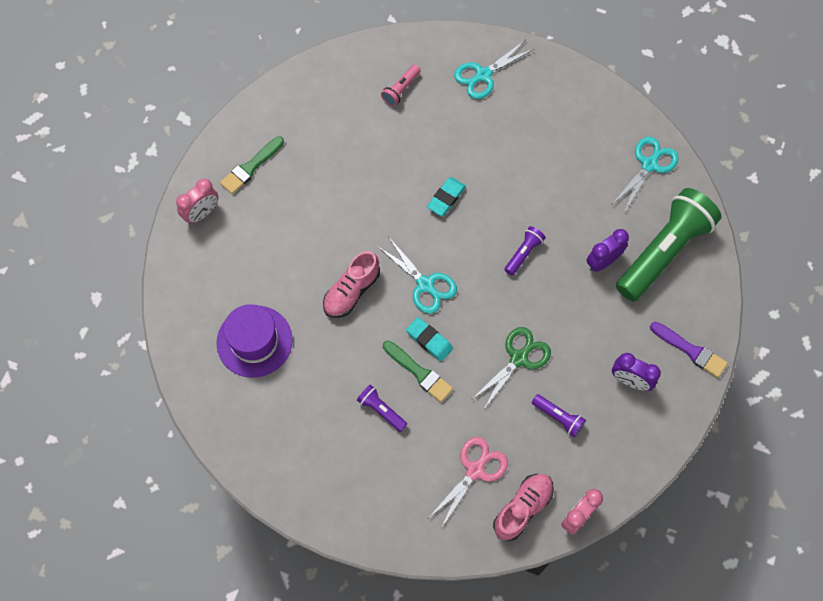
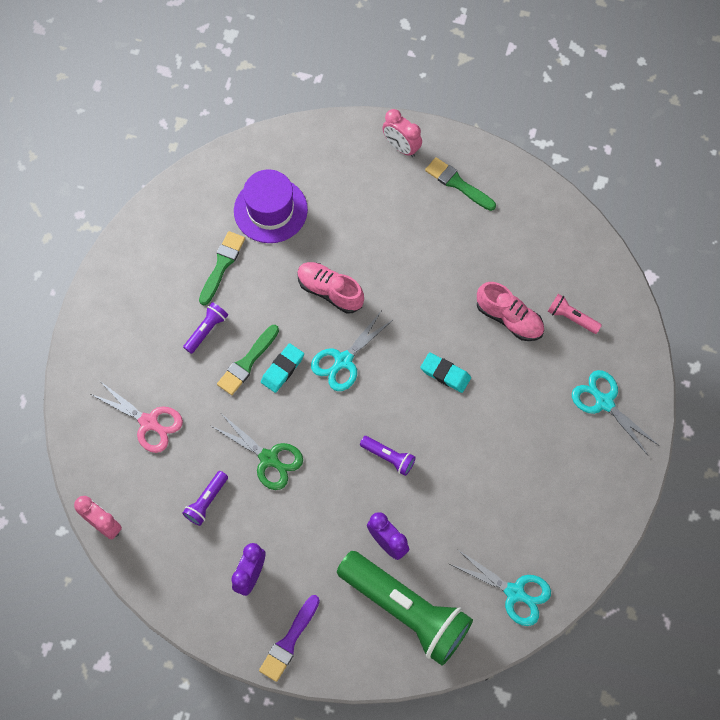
camera: 85 degrees right, 0 degrees up
pink shoe [493,474,554,541] -> pink shoe moved to [477,282,544,341]
none -> green brush [199,231,245,305]

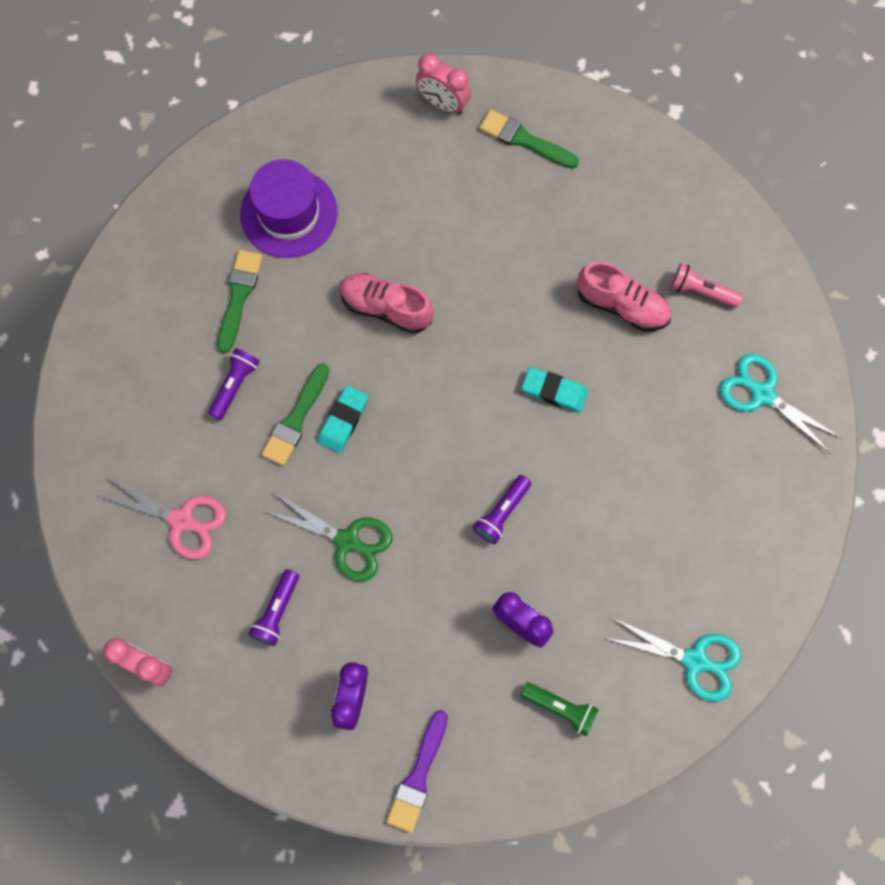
camera: 10 degrees left, 5 degrees up
turquoise scissors [311,310,394,391] -> none
green flashlight [337,551,473,666] -> green flashlight [521,682,599,737], size x0.42
purple flashlight [360,436,416,476] -> purple flashlight turned 105 degrees clockwise [473,475,531,544]

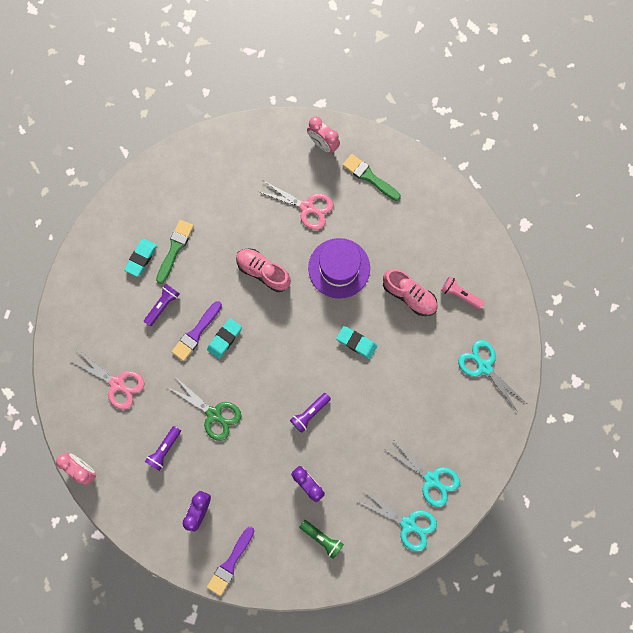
camera: 10 degrees right, 5 degrees up
purple hat [240,159,338,258] -> purple hat moved to [308,238,370,299]
green brush [261,364,329,466] -> purple brush [172,301,222,361]
none -> turquoise eraser [124,239,157,277]
none -> pink scissors [257,181,333,230]
none -> turquoise scissors [386,439,460,507]

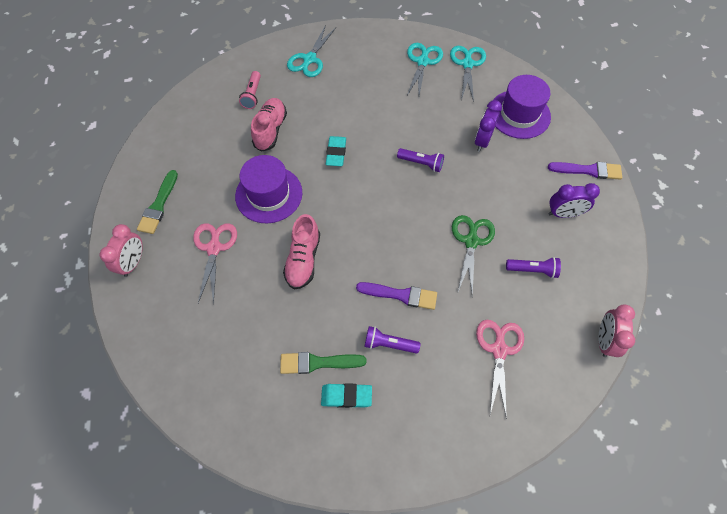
camera: 115 degrees left, 15 degrees down
turquoise eraser [207,318,242,359] -> none
green flashlight [299,520,344,559] -> purple hat [492,75,551,139]

